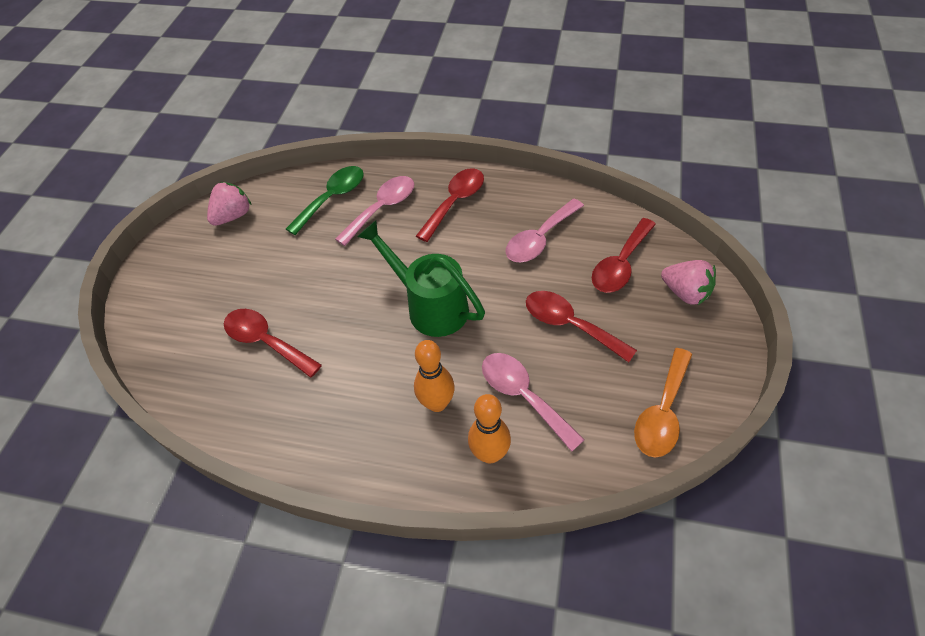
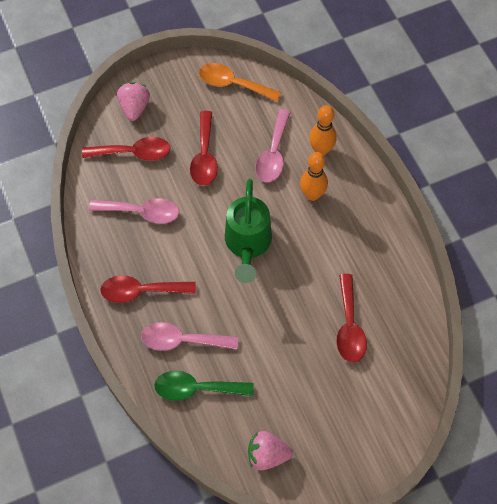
camera: 130 degrees left, 10 degrees up
orange spoon [634,348,692,458] -> orange spoon turned 150 degrees counterclockwise [199,63,281,102]

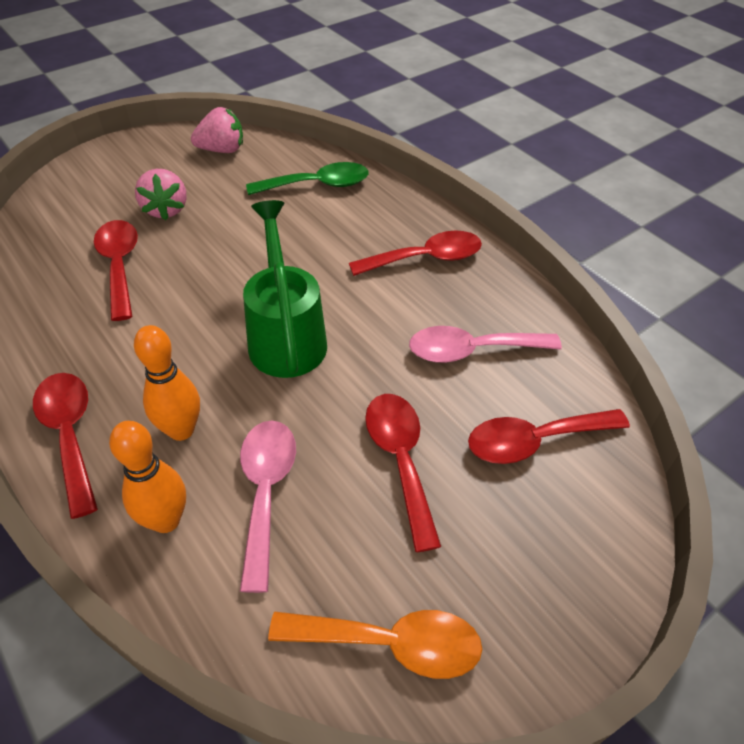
camera: 165 degrees right, 15 degrees down
pink strawberry [117,82,150,121] -> pink strawberry moved to [135,169,186,220]
pink spoon [141,322,238,351] -> none
none -> red spoon [33,373,98,519]

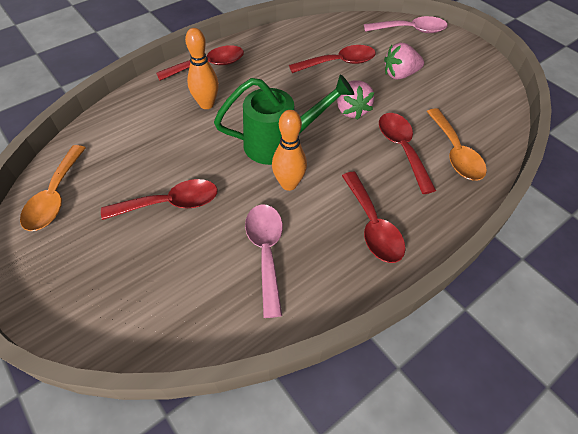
camera: 90 degrees right, 5 degrees up
orange bowling pin [109,421,186,533] -> orange bowling pin moved to [272,110,307,191]
pink strawberry [191,107,243,153] -> pink strawberry moved to [337,80,374,120]
pink spoon [240,420,296,593] -> pink spoon moved to [364,16,448,33]
green spoon [246,162,369,195] -> orange spoon [427,108,487,181]
red spoon [468,409,630,464] -> red spoon moved to [379,113,436,194]

